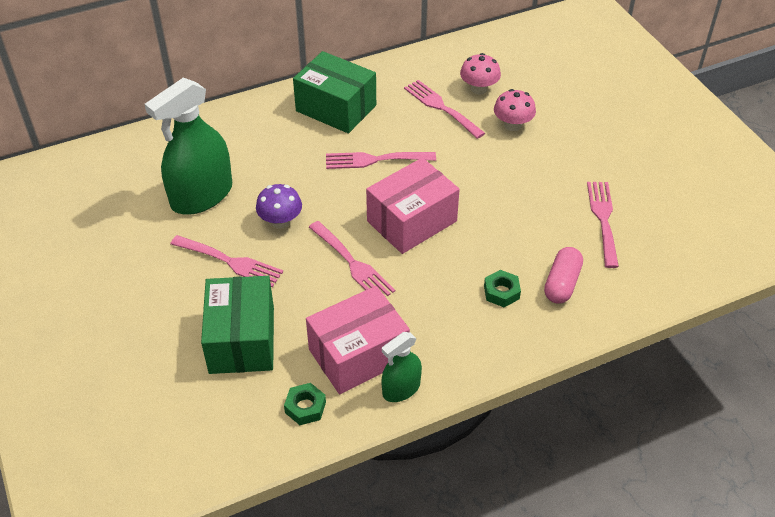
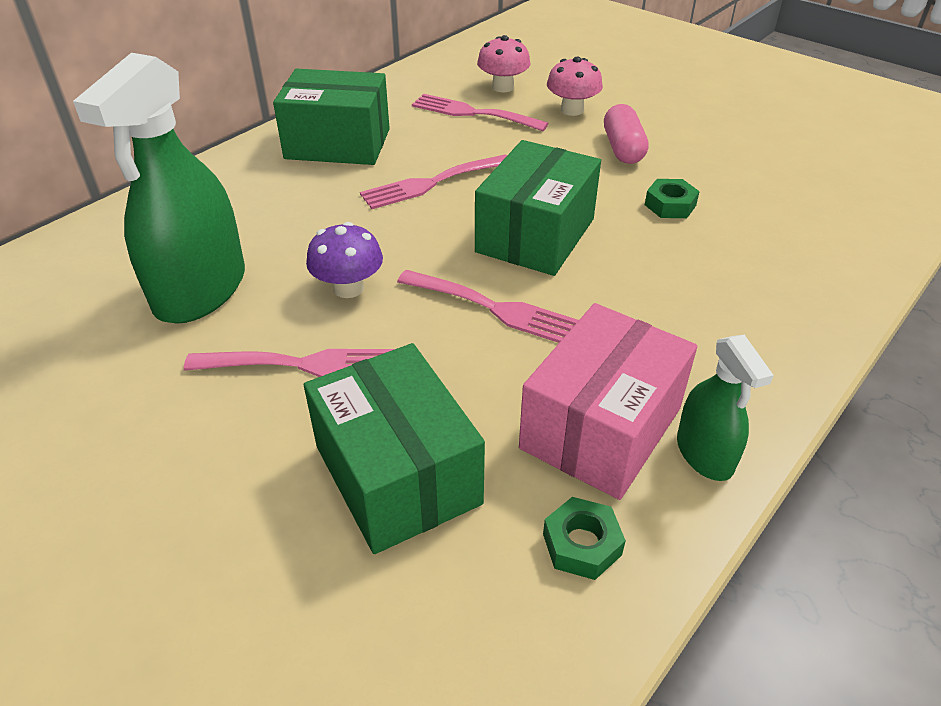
camera: 25 degrees left, 5 degrees down
pink box [366,158,460,254] -> green box [475,140,601,276]
green spray bottle [381,332,422,402] -> green spray bottle turned 45 degrees counterclockwise [677,335,774,481]
green nut [484,270,521,307] -> green nut moved to [645,179,700,218]
pink capsule [544,247,583,304] -> pink capsule moved to [604,104,649,164]
pink fork [587,182,619,268] -> none

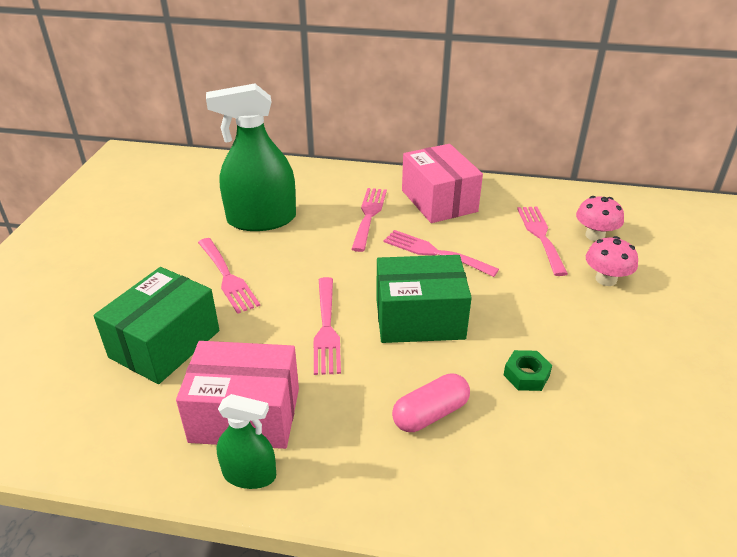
camera: 60 degrees right, 5 degrees down
green box [273,69,390,165] -> pink box [402,144,483,223]
purple mushroom [306,222,383,298] -> none
green nut [543,497,626,580] -> none
pink capsule [604,104,649,164] -> pink capsule moved to [392,373,470,432]
green spray bottle [677,335,774,481] -> green spray bottle turned 120 degrees counterclockwise [217,394,276,489]
none -> pink fork [352,188,387,252]

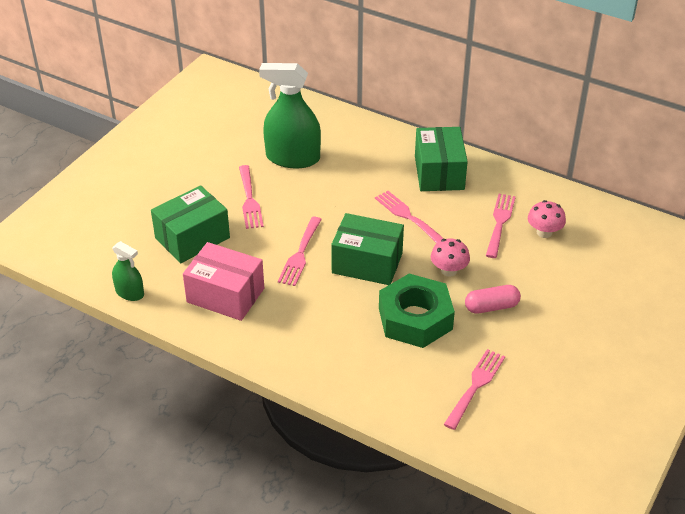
camera: 20 degrees right, 5 degrees up
green spray bottle [217,394,276,489] -> green spray bottle moved to [112,241,144,301]
pink fork [352,188,387,252] -> pink fork moved to [444,349,505,430]
pink capsule [392,373,470,432] -> pink capsule moved to [465,285,521,313]
pink box [402,144,483,223] -> green box [415,127,468,191]
green nut [504,350,552,391] -> green nut [379,274,455,348], size x2.43
pink mushroom [586,236,638,286] -> pink mushroom moved to [431,238,470,277]

